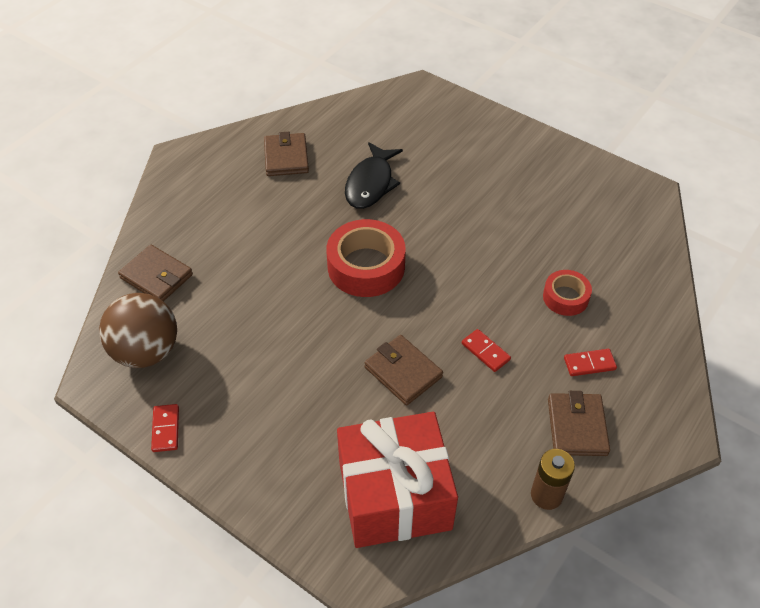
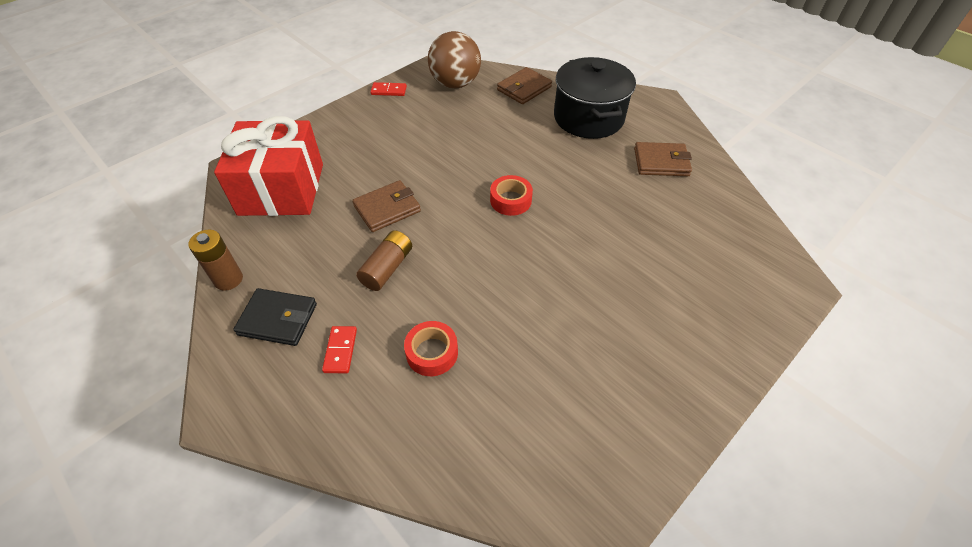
camera: 100 degrees right, 0 degrees up
red tape [326,219,406,297] -> red tape [490,175,533,216], size x0.57
black fish [345,142,403,209] -> none
red domino [462,329,511,372] -> brown battery [356,230,412,291]
brown wallet [548,391,610,456] -> black wallet [233,288,317,346]
none -> black pot [554,57,636,139]

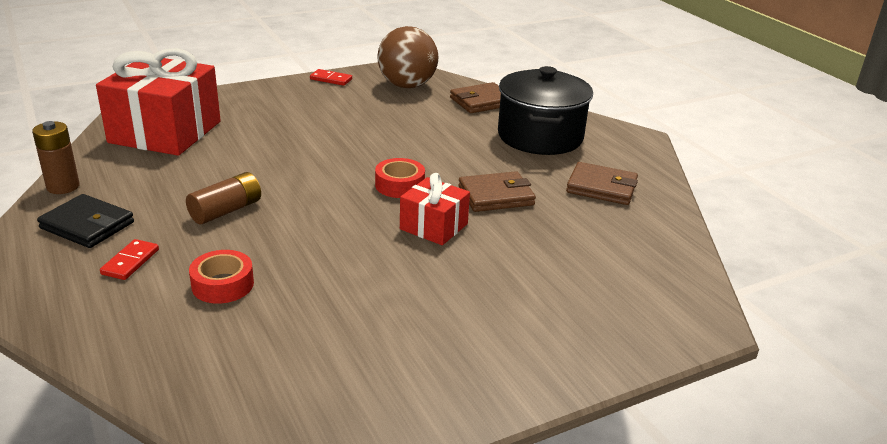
camera: 15 degrees right, 20 degrees down
brown wallet [352,180,421,232] -> brown wallet moved to [458,171,536,212]
none -> red gift [400,173,470,245]

